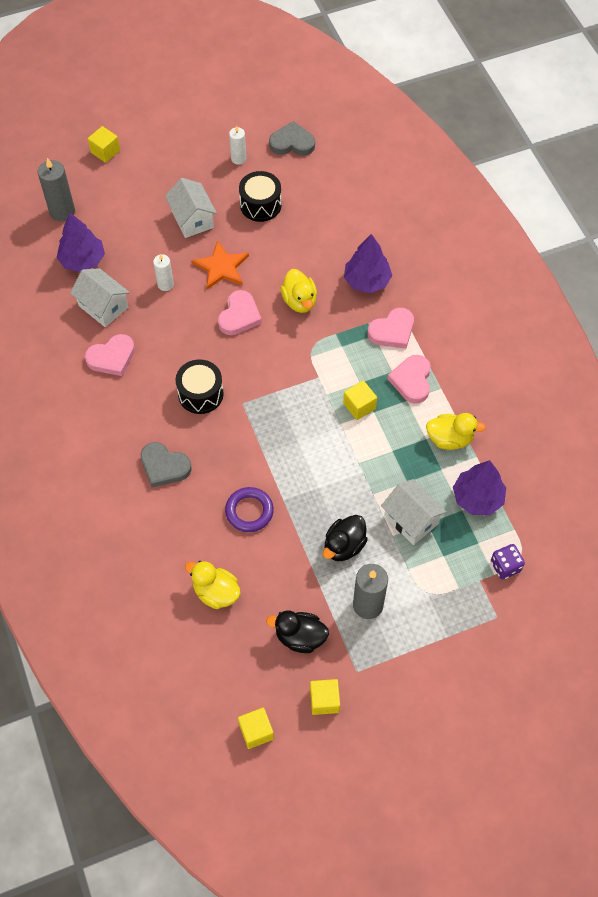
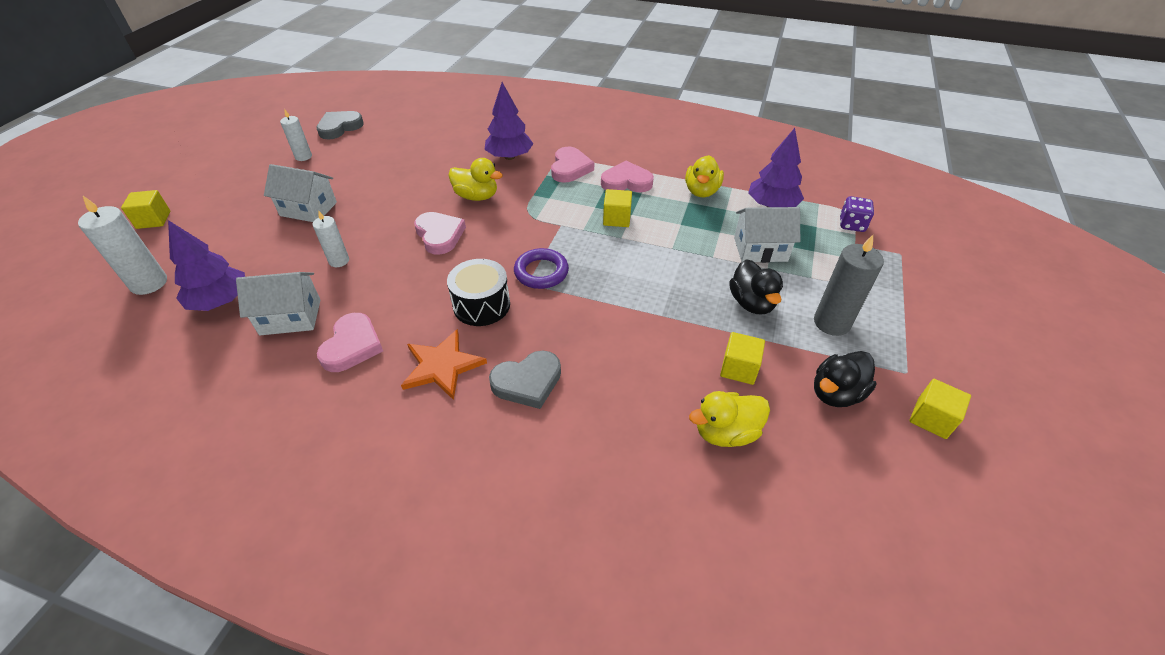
camera: 50 degrees left, 15 degrees down
grey candle [38,158,75,222] -> white candle [78,196,167,295]
orange star [191,240,249,289] -> orange star moved to [401,329,487,400]
purple ring [225,487,274,532] -> purple ring moved to [514,248,569,289]
yellow cube [238,708,274,749] -> yellow cube moved to [720,332,765,385]
black drum [239,171,281,222] -> none
pink heart [388,355,431,404] -> pink heart turned 135 degrees clockwise [601,161,654,192]
yellow duck [426,413,486,450] -> yellow duck turned 150 degrees clockwise [685,155,724,197]

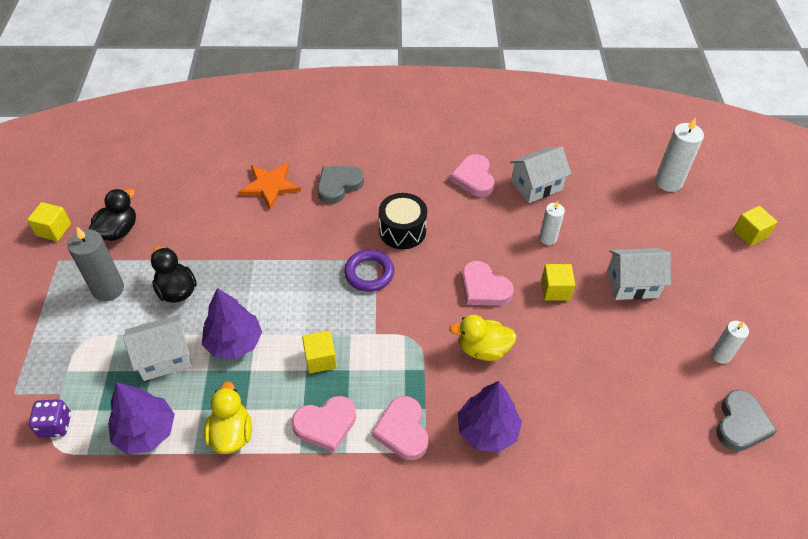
camera: 160 degrees right, 5 degrees up
purple tree [168,220,245,311] -> purple tree moved to [202,288,262,359]
orange star [401,329,487,400] -> orange star moved to [238,163,301,210]
yellow duck [689,391,770,447] -> none
yellow cube [720,332,765,385] -> yellow cube moved to [541,264,575,301]

